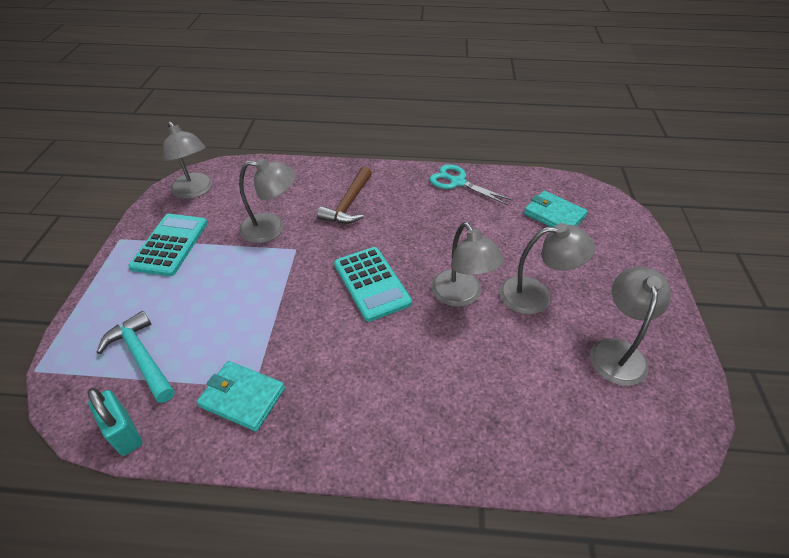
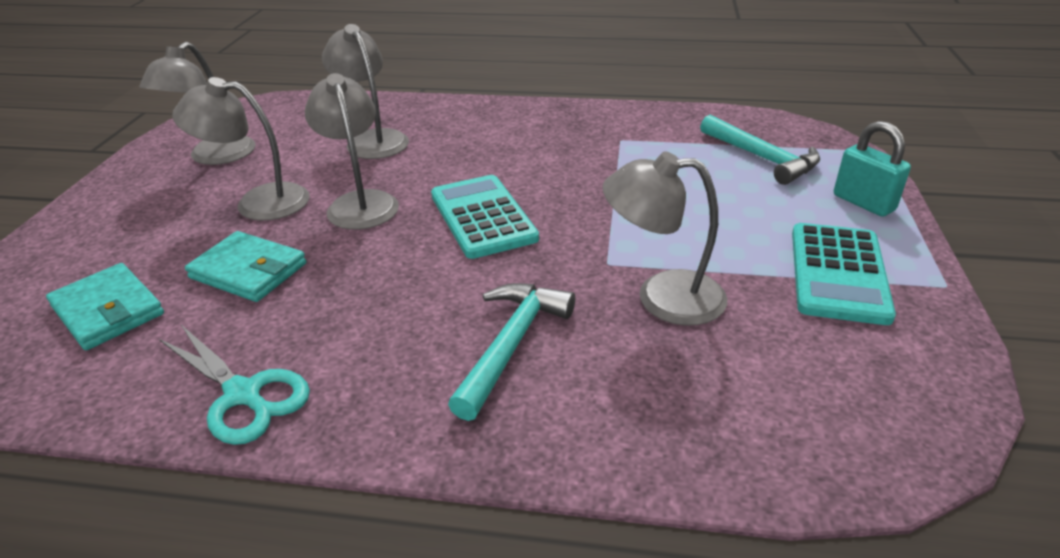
camera: 175 degrees left, 10 degrees down
turquoise padlock [88,388,142,456] -> turquoise padlock moved to [834,121,911,217]
grey lamp [163,122,213,199] -> grey lamp moved to [322,24,409,159]
turquoise wallet [197,361,285,432] -> turquoise wallet moved to [185,231,306,302]
brown hammer [317,167,372,224] -> turquoise hammer [448,283,575,421]

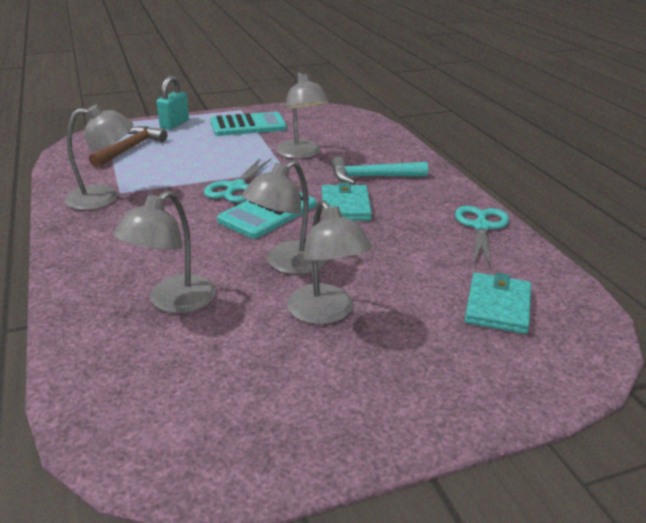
camera: 120 degrees left, 5 degrees down
grey lamp [139,42,256,165] -> grey lamp moved to [65,105,133,210]
turquoise wallet [185,231,306,302] -> turquoise wallet moved to [322,183,372,221]
turquoise hammer [700,115,820,185] -> brown hammer [89,126,167,168]
none -> turquoise scissors [204,158,271,202]

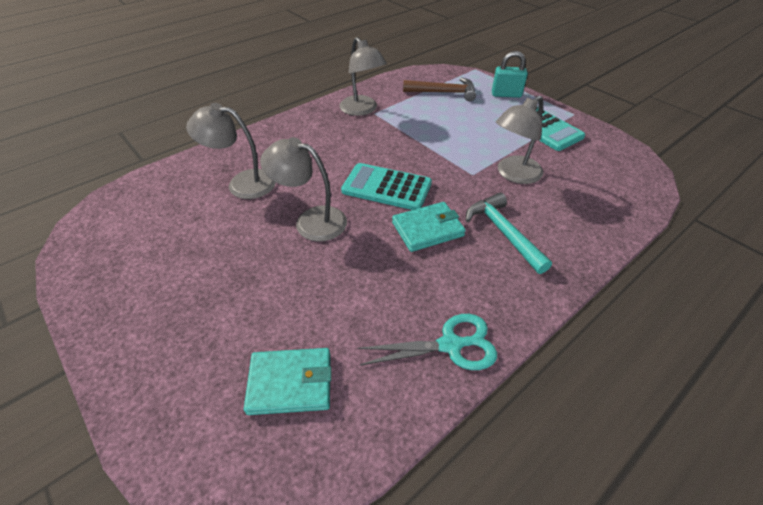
camera: 70 degrees right, 15 degrees up
turquoise scissors [204,158,271,202] -> none
grey lamp [287,200,372,324] -> none

